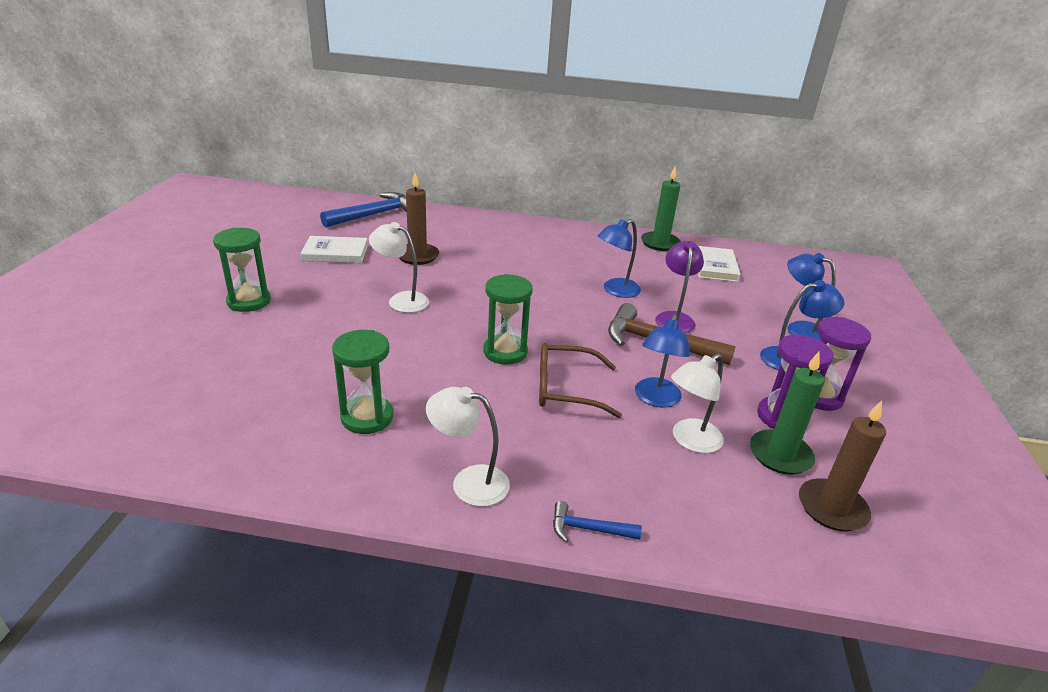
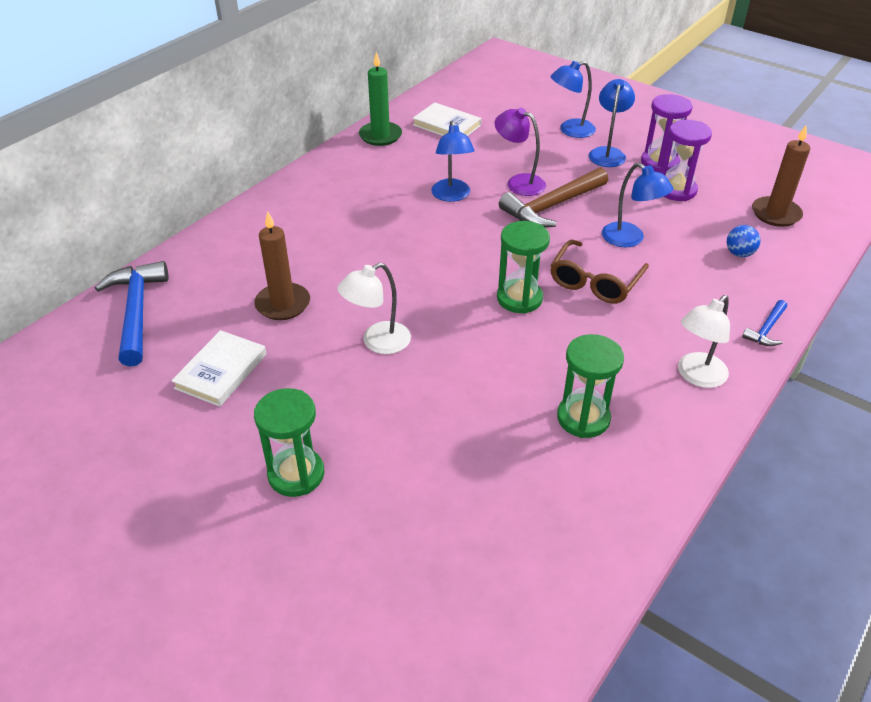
camera: 60 degrees left, 10 degrees up
white lamp [671,353,724,453] -> none
green candle [750,351,825,475] -> none
none -> blue ball [726,225,760,257]

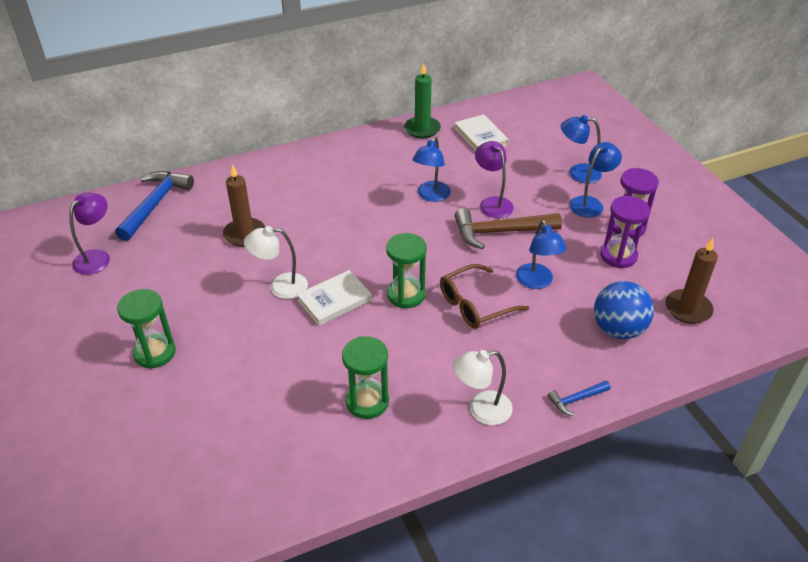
camera: 30 degrees right, 0 degrees up
white book [171,330,267,407] -> white book moved to [297,270,372,326]
blue ball [726,225,760,257] -> blue ball [594,281,654,339], size x1.94
none -> purple lamp [69,192,110,275]

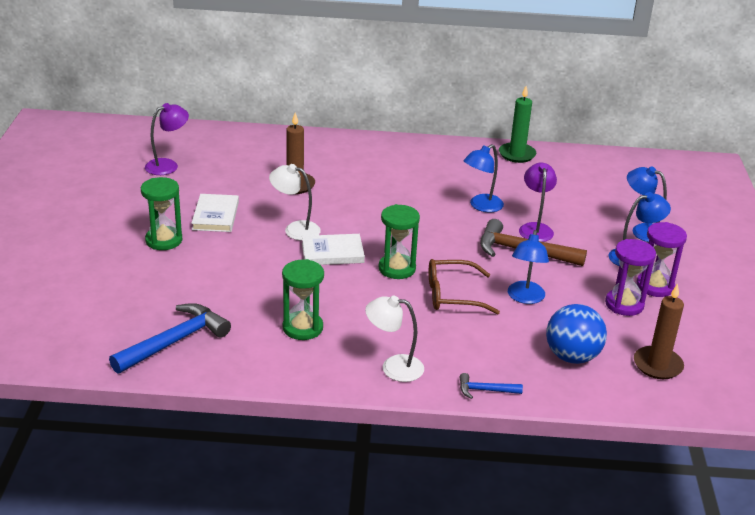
camera: 25 degrees right, 10 degrees down
blue hammer [115,171,194,241] -> blue hammer moved to [109,303,231,374]
white book [455,114,509,151] -> white book moved to [191,194,239,232]

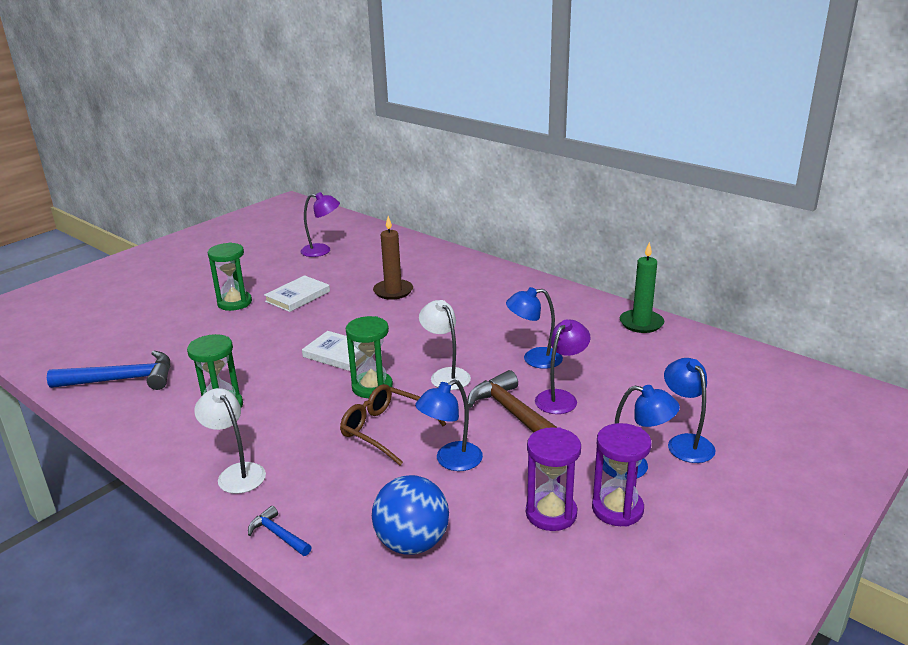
camera: 40 degrees right, 5 degrees down
white lamp [269,164,321,241] -> white lamp moved to [419,300,471,390]
brown candle [634,283,684,379] -> none

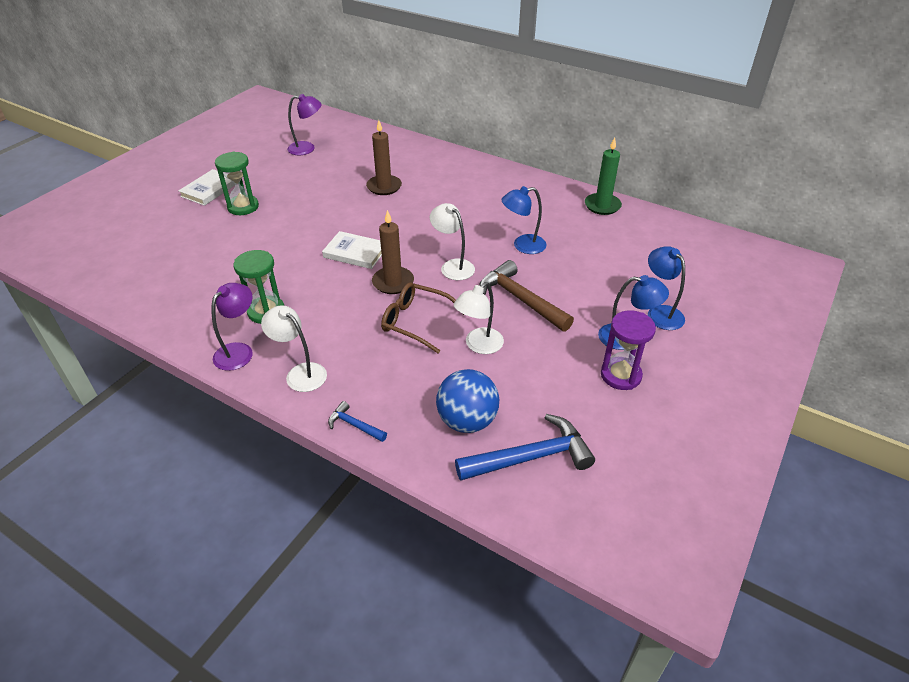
camera: 10 degrees left, 15 degrees up
blue hammer [47,351,170,390] -> blue hammer moved to [455,414,595,481]
white book [264,275,330,312] -> white book moved to [178,169,235,206]
green hourglass [346,316,393,398] -> brown candle [372,210,414,294]
blue lamp [415,379,483,471] -> white lamp [453,282,504,354]
purple hourglass [526,427,581,531] -> none
purple lamp [535,320,591,414] -> purple lamp moved to [212,283,253,371]

